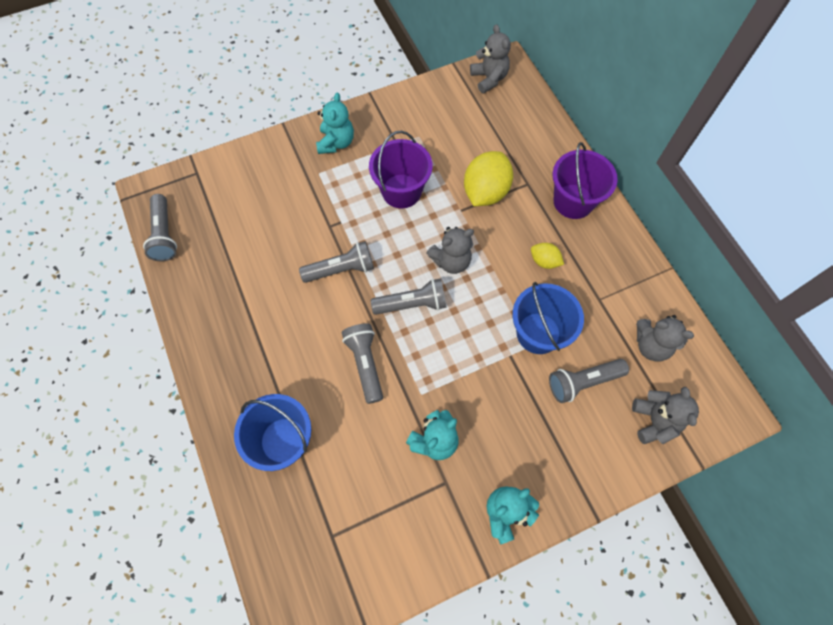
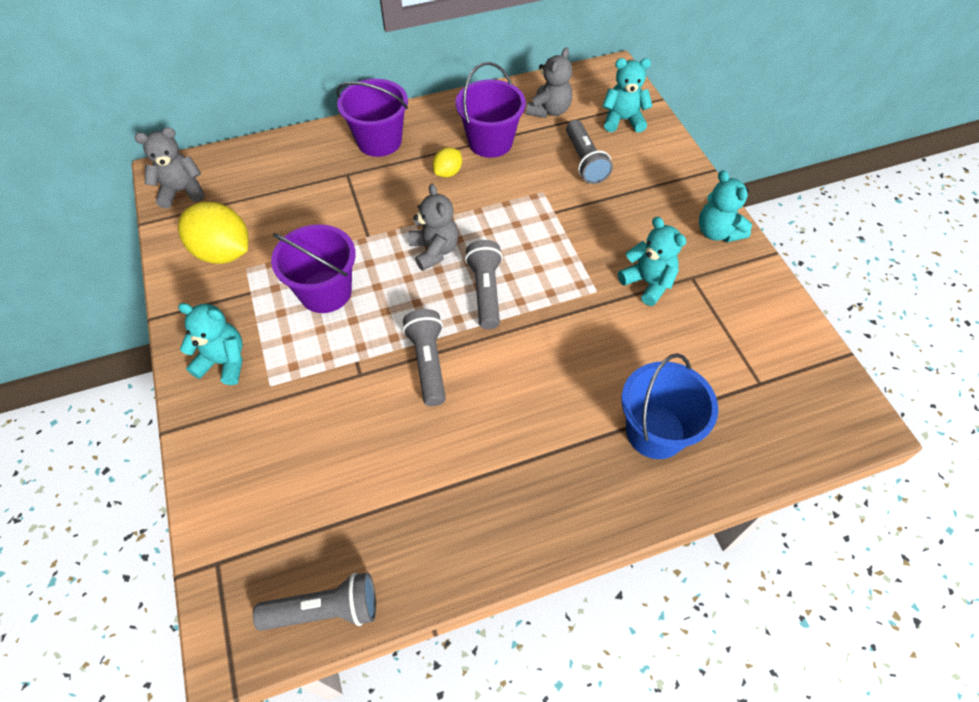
camera: 85 degrees left, 10 degrees down
grey flashlight [342,323,383,404] -> none
yellow lemon [464,151,513,206] -> yellow lemon moved to [178,202,249,264]
blue bucket [513,282,584,354] -> none
grey teddy bear [632,387,699,444] -> turquoise teddy bear [602,58,653,133]
none -> purple bucket [456,62,526,158]

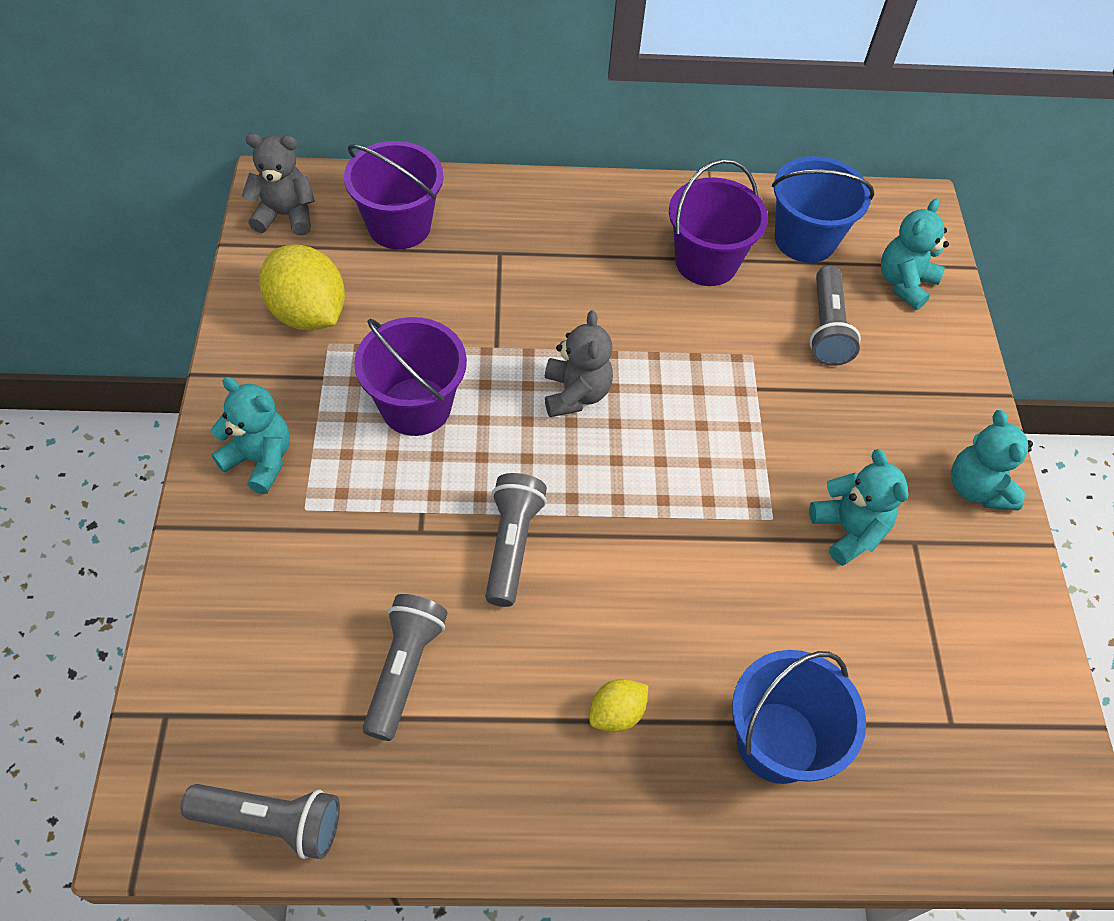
camera: 15 degrees right, 0 degrees up
purple bucket [336,79,408,157] -> purple bucket moved to [344,141,443,249]
yellow lemon [433,147,462,178] -> yellow lemon moved to [589,679,648,732]
grey flashlight [465,240,503,329] -> grey flashlight moved to [363,594,448,741]
grey teddy bear [526,47,572,118] -> blue bucket [772,156,874,263]
turquoise teddy bear [602,58,653,133] -> turquoise teddy bear turned 75 degrees counterclockwise [881,198,949,310]

